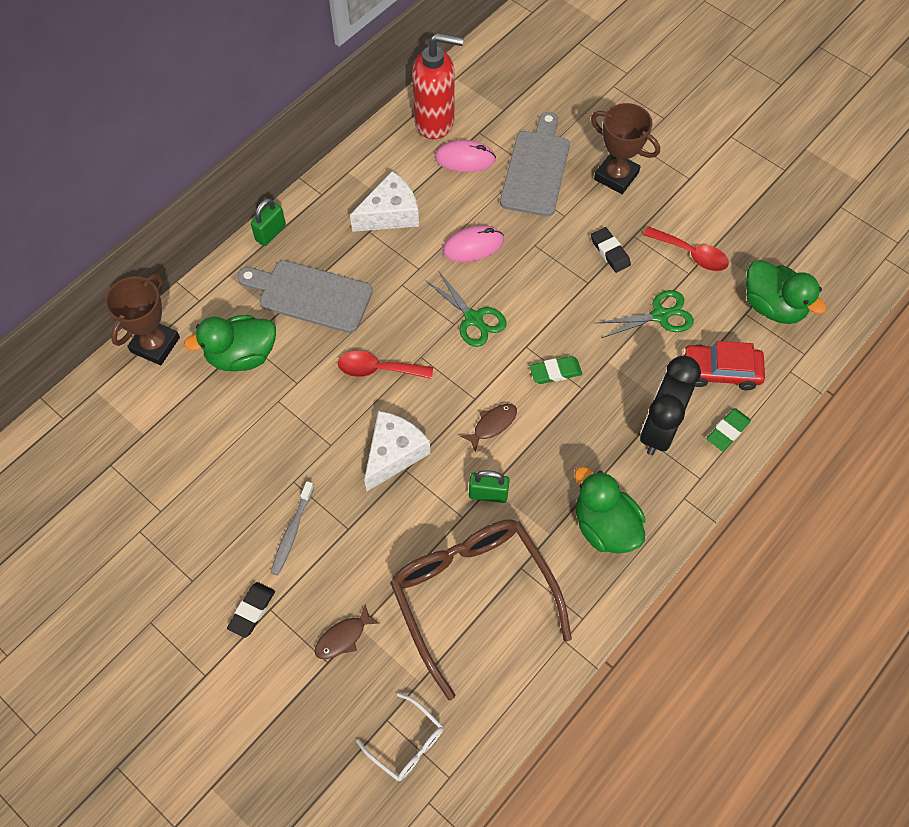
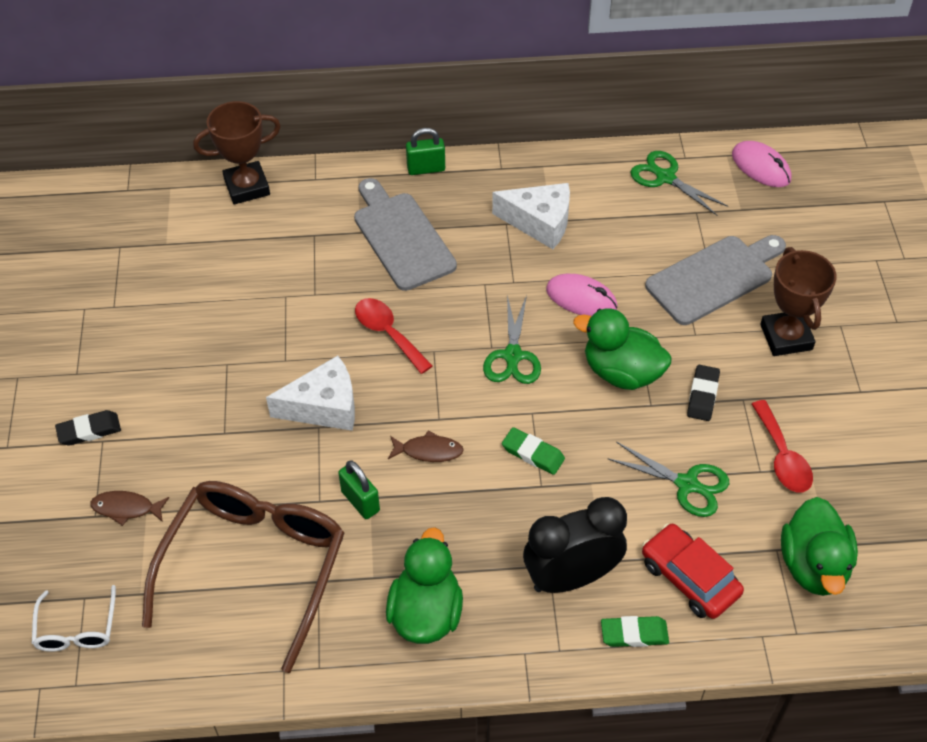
camera: 45 degrees right, 10 degrees down
green duck [184,315,276,371] -> green duck moved to [573,308,672,390]
grey toothbrush [271,481,314,575] -> none
red soap dispenser [412,33,464,139] -> green scissors [630,151,728,215]
pink mouse [435,140,496,172] -> pink mouse moved to [732,141,791,187]

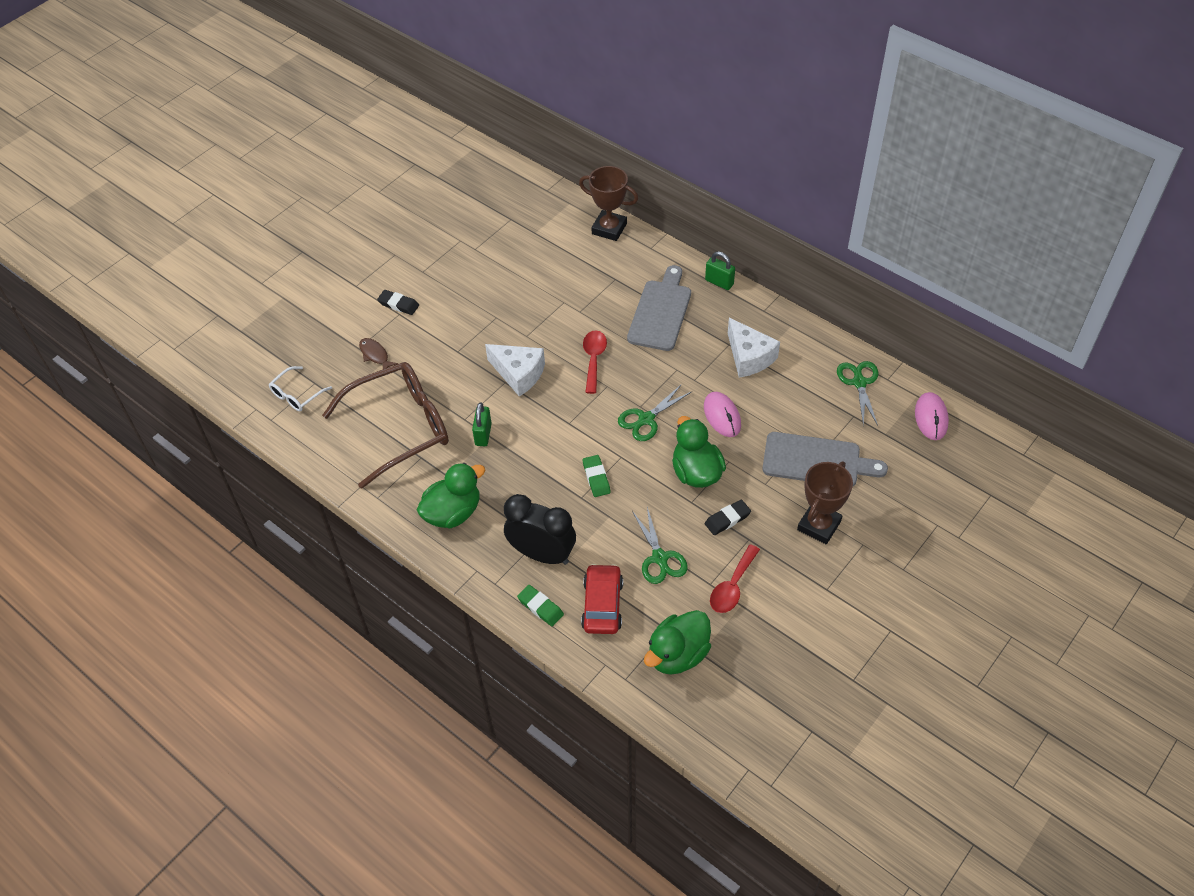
camera: 45 degrees right, 0 degrees up
brown fish [388,431,464,462] -> none

